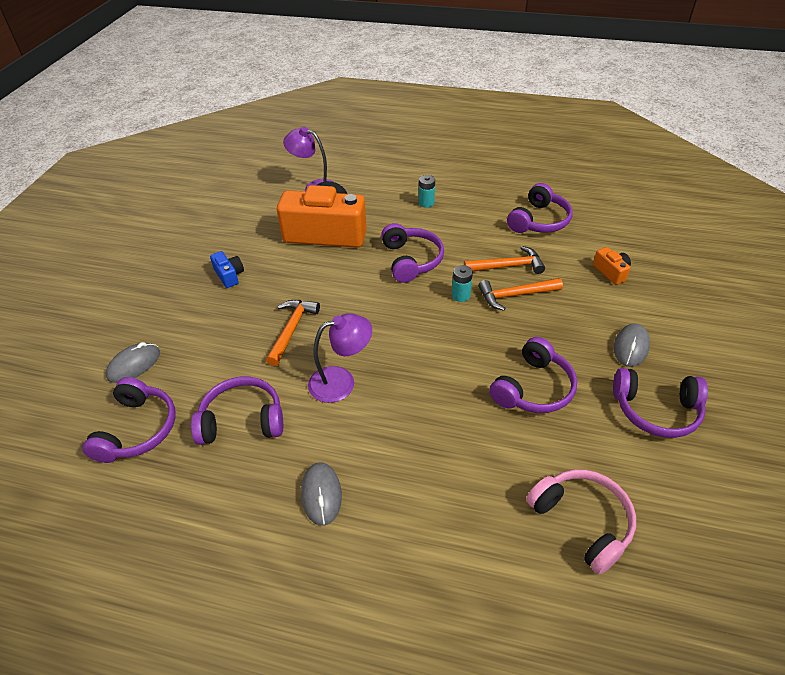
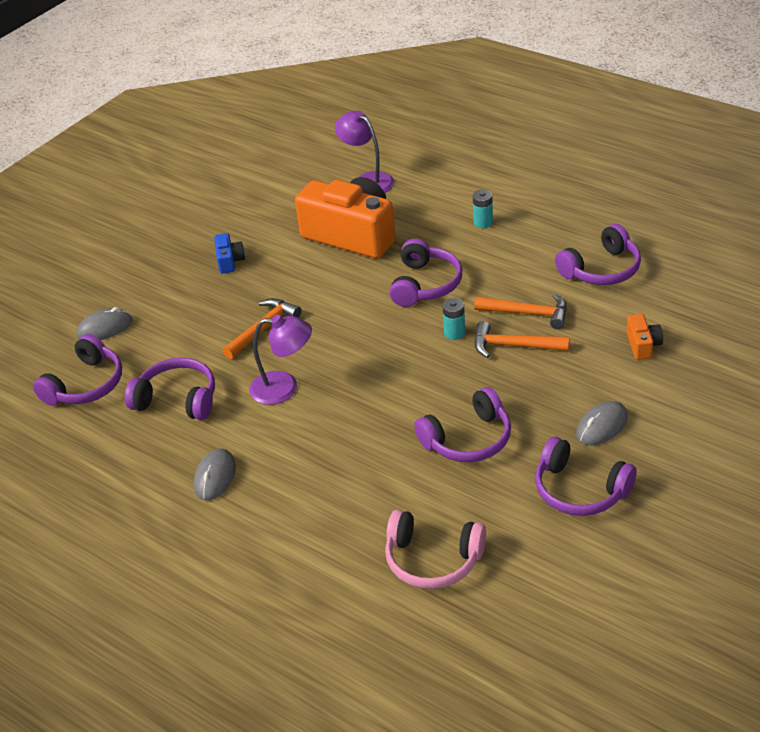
camera: 25 degrees right, 5 degrees down
pink headphones [526,470,636,574] -> pink headphones turned 120 degrees clockwise [385,510,486,589]

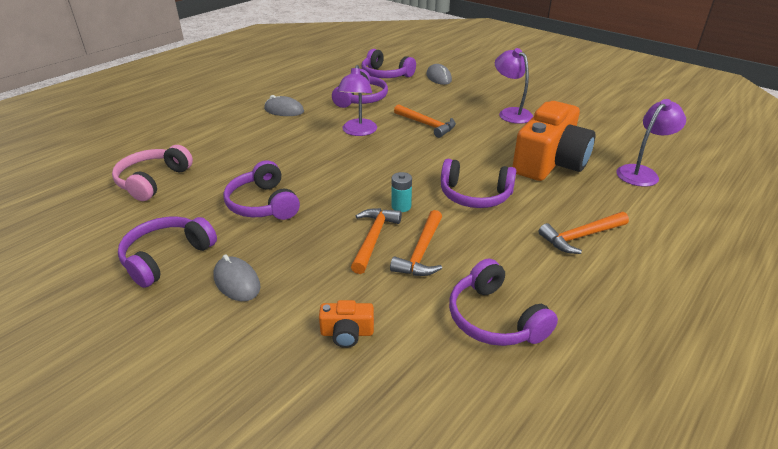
camera: 90 degrees right, 5 degrees down
blue camera [214,233,245,274] -> purple lamp [495,48,533,124]
turquoise battery [473,189,493,228] -> orange hammer [539,212,629,254]

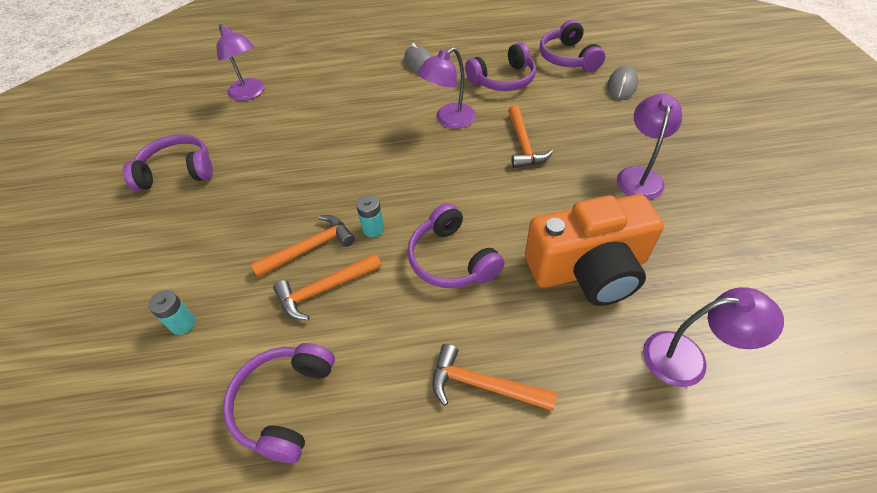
camera: 45 degrees right, 15 degrees up
pink headphones [112,145,193,201] -> purple lamp [216,24,265,101]
grey mouse [214,254,260,301] -> none
purple headphones [223,160,300,220] -> none
orange camera [319,300,374,348] -> turquoise battery [148,290,196,335]

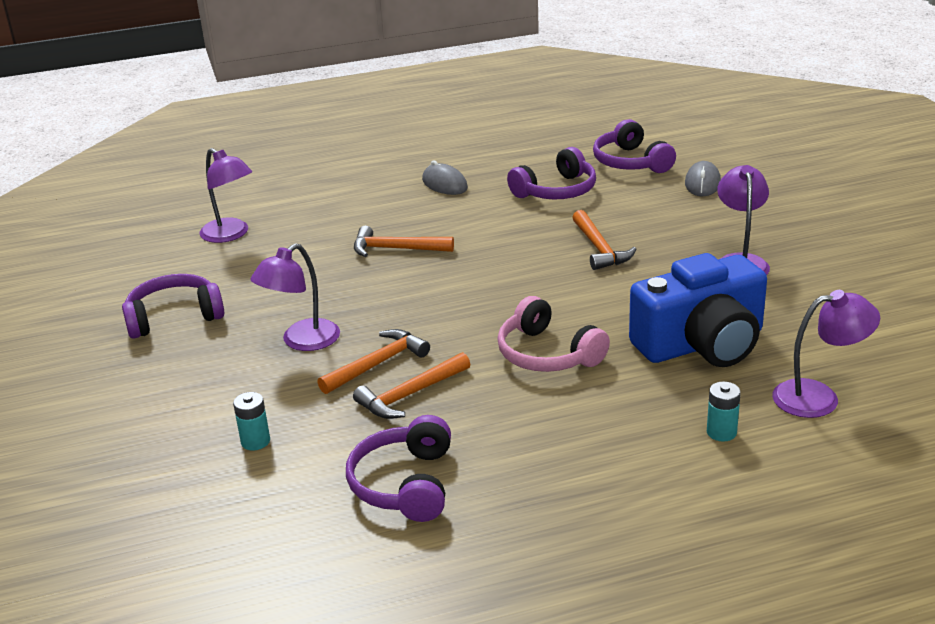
camera: 10 degrees left, 20 degrees down
turquoise battery [356,195,384,237] -> turquoise battery moved to [707,382,741,442]
purple headphones [407,203,505,288] -> pink headphones [498,296,610,372]
purple lamp [417,47,476,129] -> purple lamp moved to [250,243,340,351]
orange hammer [432,344,557,411] -> orange hammer moved to [354,226,454,257]
orange camera [525,194,664,306] -> blue camera [629,253,767,367]

